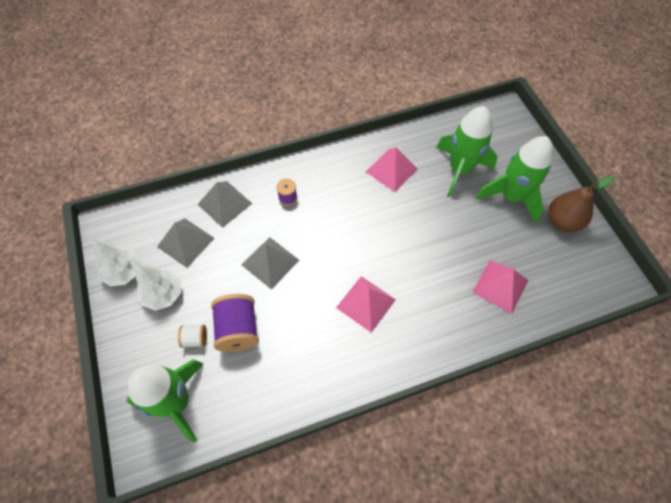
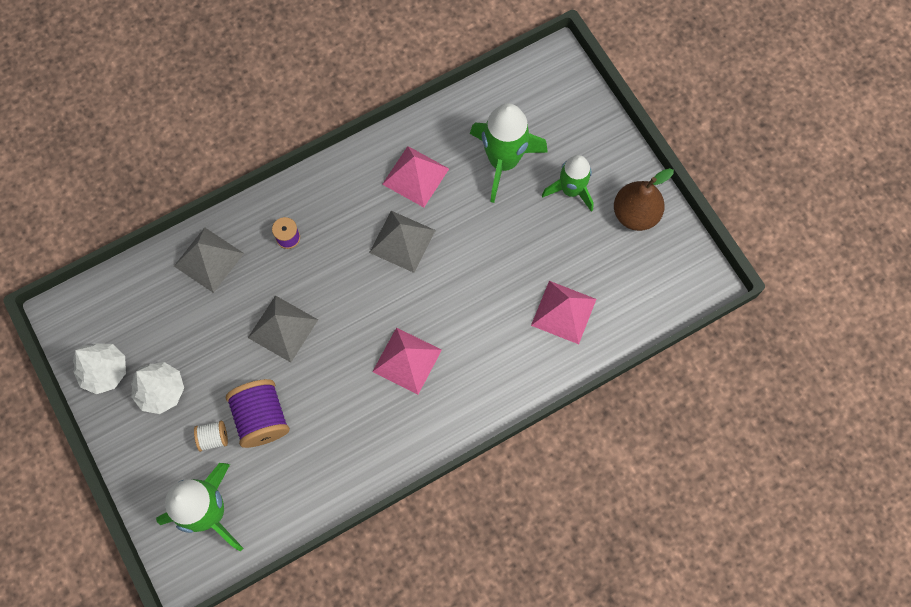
camera: 10 degrees left, 10 degrees up
grey pyramid [157,218,215,268] -> grey pyramid moved to [369,211,436,273]
green rocket [476,136,553,224] -> green rocket [542,155,594,212], size x0.65

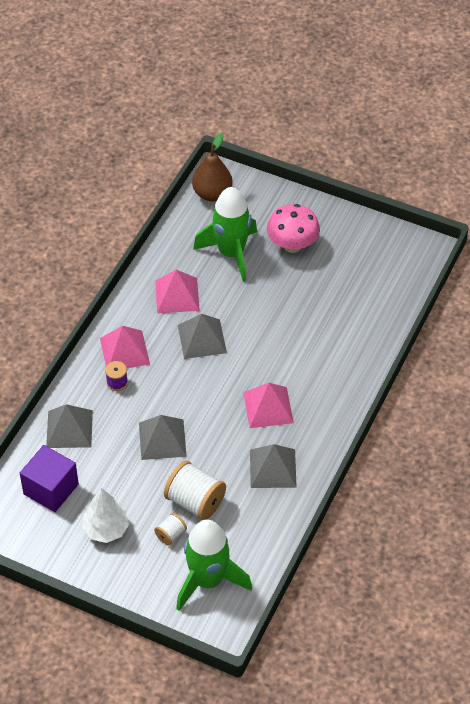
camera: 35 degrees left, 20 degrees down
white tree [73,343,126,394] -> none
purple spool [226,379,290,448] -> white spool [164,461,226,520]
pink pyramid [531,281,596,344] -> pink pyramid moved to [100,326,150,368]
green rocket [542,155,594,212] -> pink mushroom [267,204,320,253]
brown pear [614,168,674,231] -> brown pear moved to [192,133,233,201]
none -> purple cube [20,445,79,512]
none -> grey pyramid [250,444,297,488]

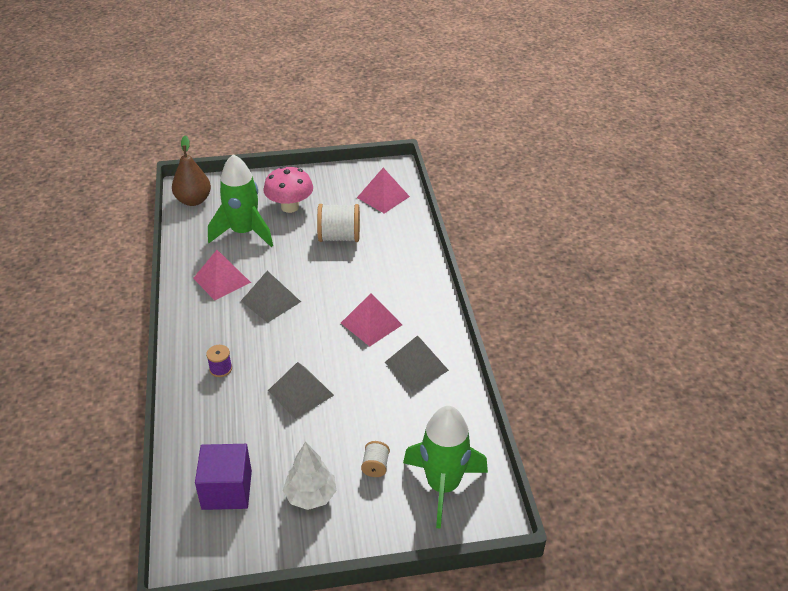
camera: 35 degrees left, 10 degrees down
grey pyramid [46,404,93,448] -> none
pink pyramid [100,326,150,368] -> pink pyramid moved to [357,168,410,214]
white spool [164,461,226,520] -> white spool moved to [317,204,360,242]

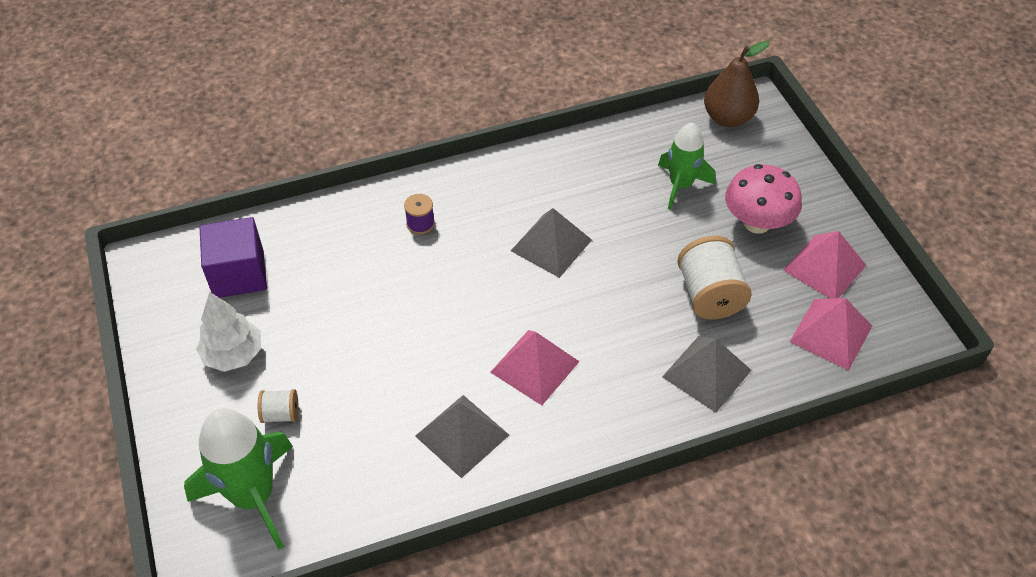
camera: 80 degrees right, 10 degrees up
pink pyramid [193,250,251,300] -> pink pyramid moved to [783,231,867,299]
green rocket [208,154,273,247] -> green rocket [658,122,715,210], size x0.65
grey pyramid [268,362,334,419] -> grey pyramid moved to [662,336,751,413]

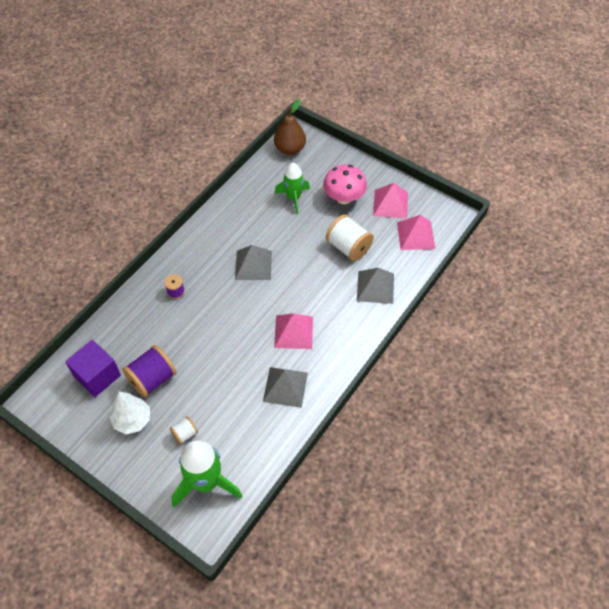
camera: 35 degrees left, 5 degrees up
none -> purple spool [122,345,177,398]

